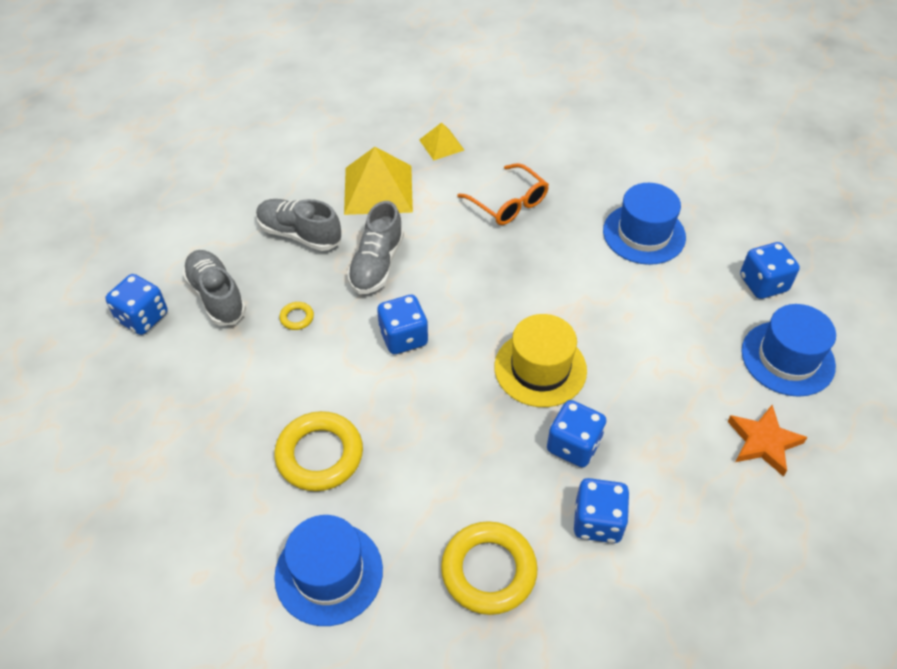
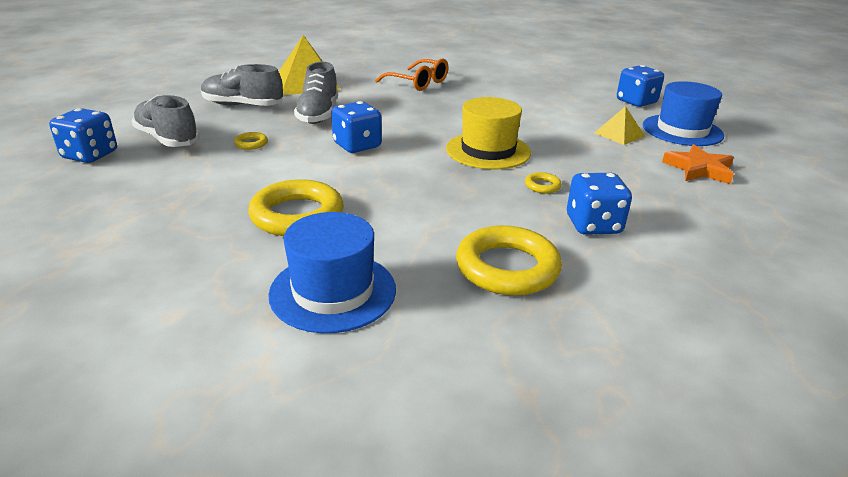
camera: 15 degrees left, 20 degrees down
yellow pyramid [419,122,464,160] -> yellow pyramid moved to [594,106,645,145]
blue dice [547,400,607,468] -> yellow ring [525,172,562,194]
blue hat [603,183,686,265] -> none

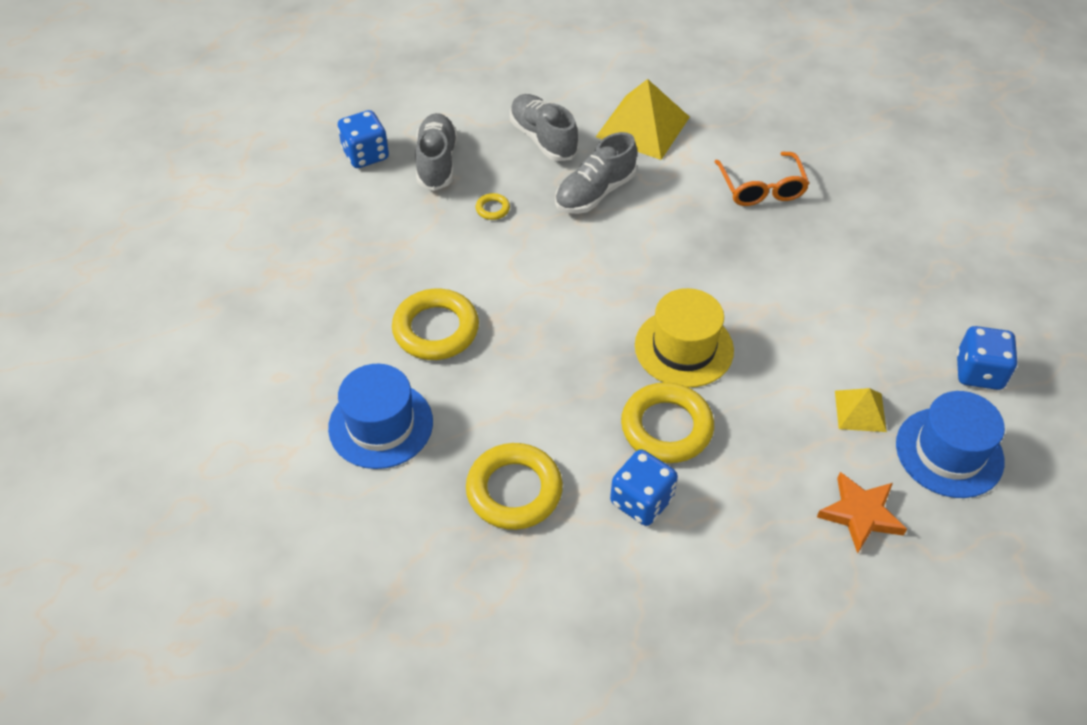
camera: 45 degrees right, 20 degrees up
blue dice [331,101,382,153] -> none
yellow ring [525,172,562,194] -> yellow ring [621,382,714,463], size x2.30

